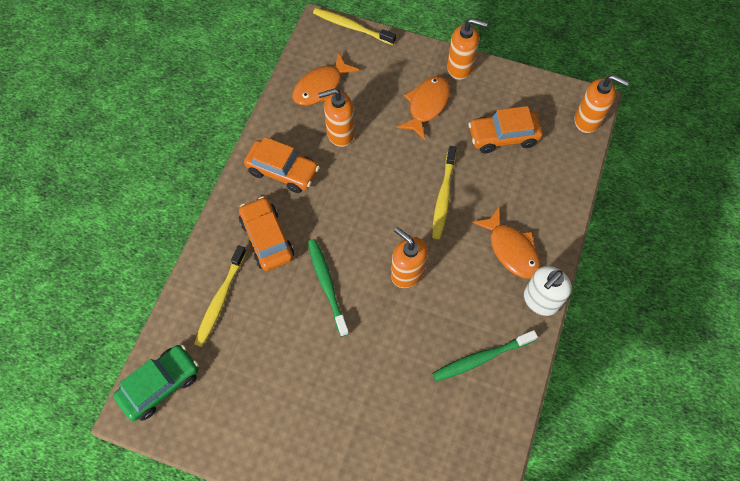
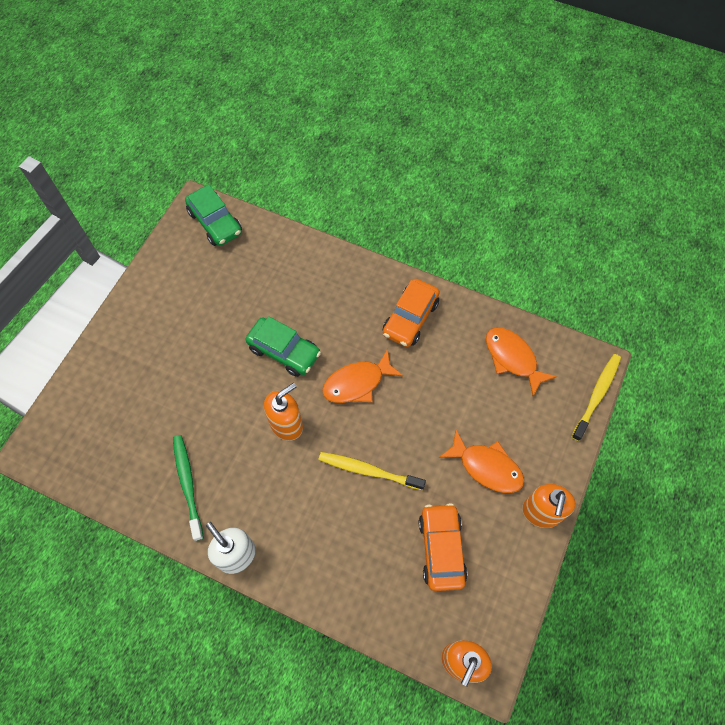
camera: 95 degrees right, 0 degrees up
yellow toothbrush [194,245,246,347] -> none
orange car [239,196,294,271] -> none
green toothbrush [308,239,349,337] -> green car [245,316,321,377]
orange soap dispenser [318,88,355,147] -> none
orange fish [472,207,540,279] -> orange fish moved to [322,349,403,403]

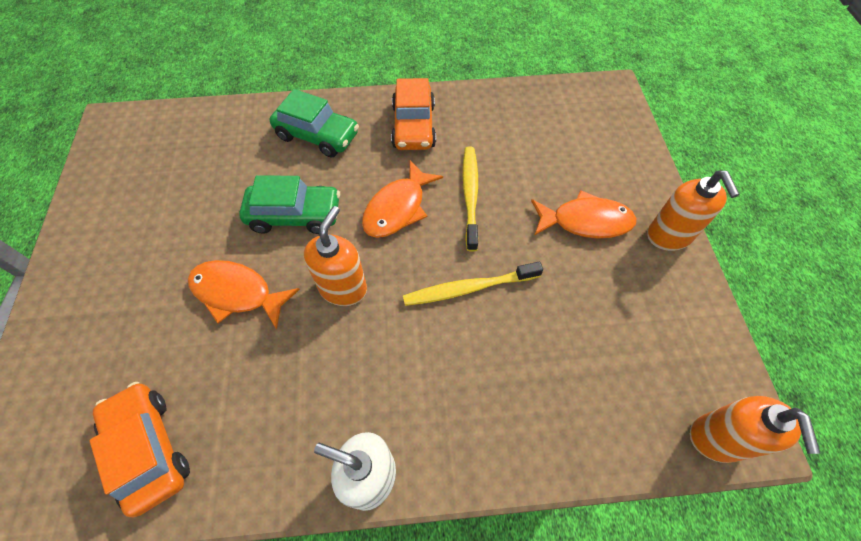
camera: 30 degrees left, 5 degrees down
green toothbrush [173,435,204,541] -> none
green car [185,185,242,246] -> green car moved to [270,89,359,158]
orange car [419,503,468,591] -> orange car moved to [90,382,190,517]
orange fish [486,328,557,396] -> orange fish moved to [188,260,300,330]
yellow toothbrush [572,354,621,441] -> yellow toothbrush moved to [463,146,478,252]

